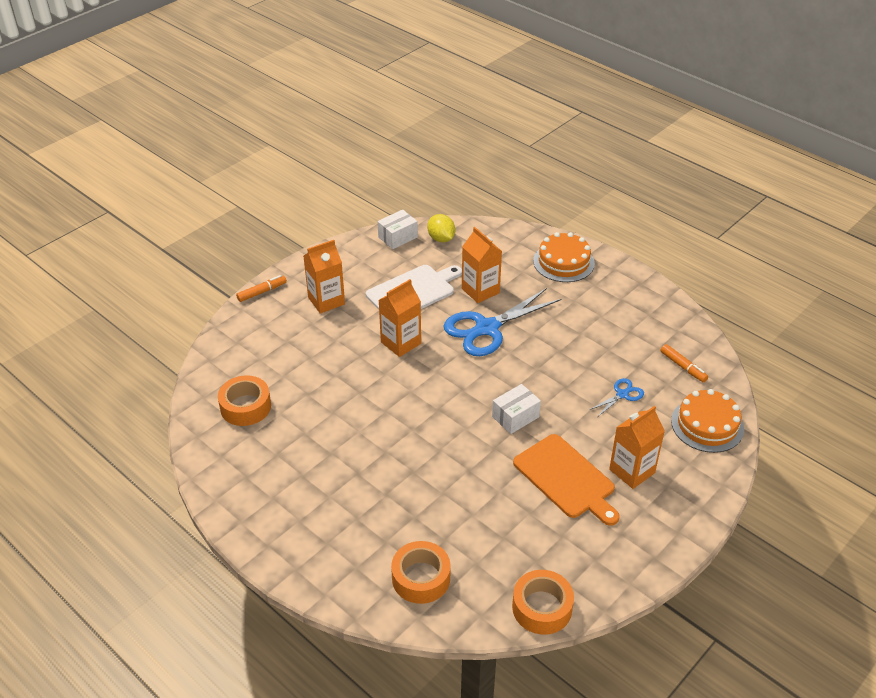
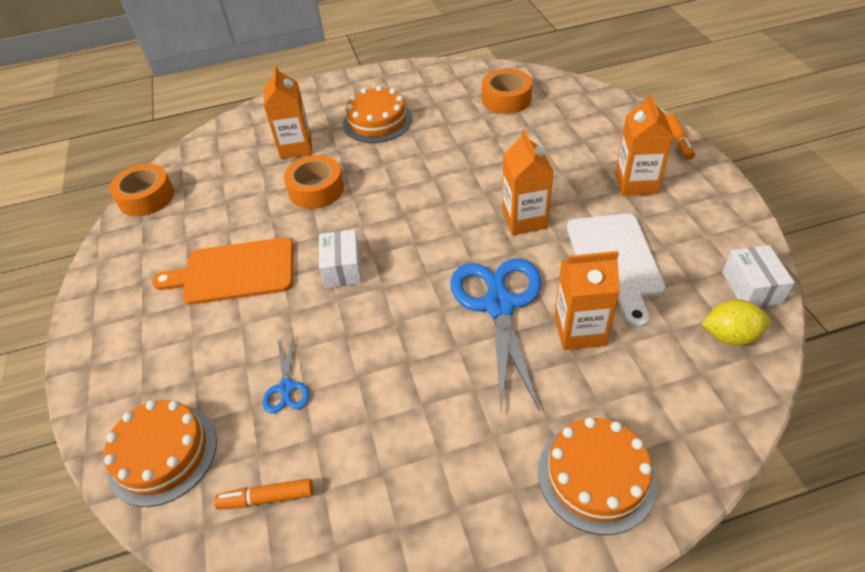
camera: 125 degrees right, 5 degrees up
orange tape [391,541,451,604] -> orange tape moved to [284,155,344,209]
orange carton [609,406,665,489] -> orange carton moved to [264,65,312,159]
none -> orange cake [343,86,413,143]

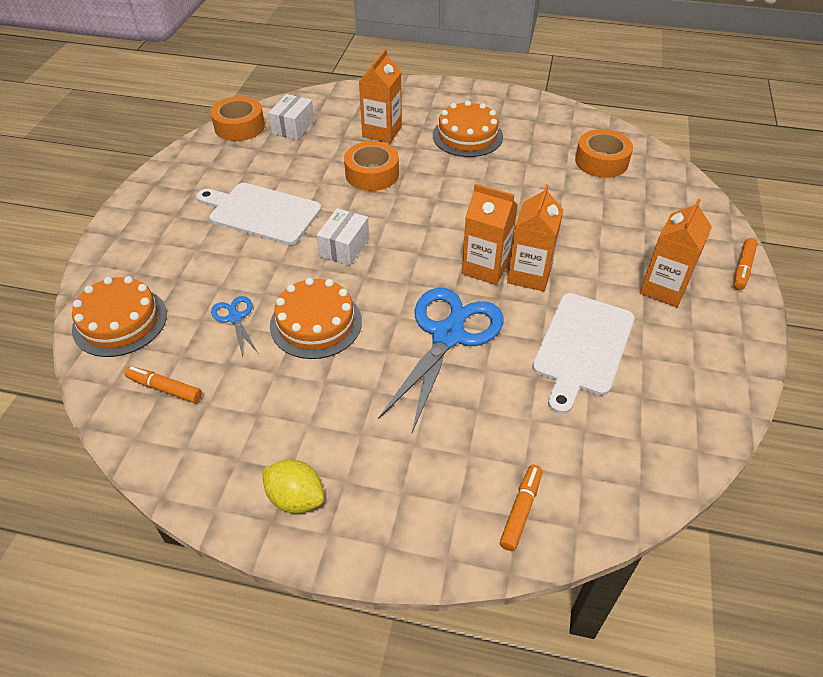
camera: 25 degrees right, 0 degrees up
orange cutting board [152,237,294,305] -> white cutting board [196,183,322,245]
blue scissors [263,336,309,414] -> blue scissors turned 135 degrees clockwise [211,296,258,357]
orange cake [538,417,657,535] -> orange cake moved to [270,278,362,359]
orange carton [554,251,620,350] -> orange carton moved to [462,184,518,285]
yellow lemon [702,299,771,346] -> yellow lemon moved to [262,460,324,513]
white box [722,245,795,307] -> white box moved to [268,94,314,140]
none -> orange marker [500,465,542,551]

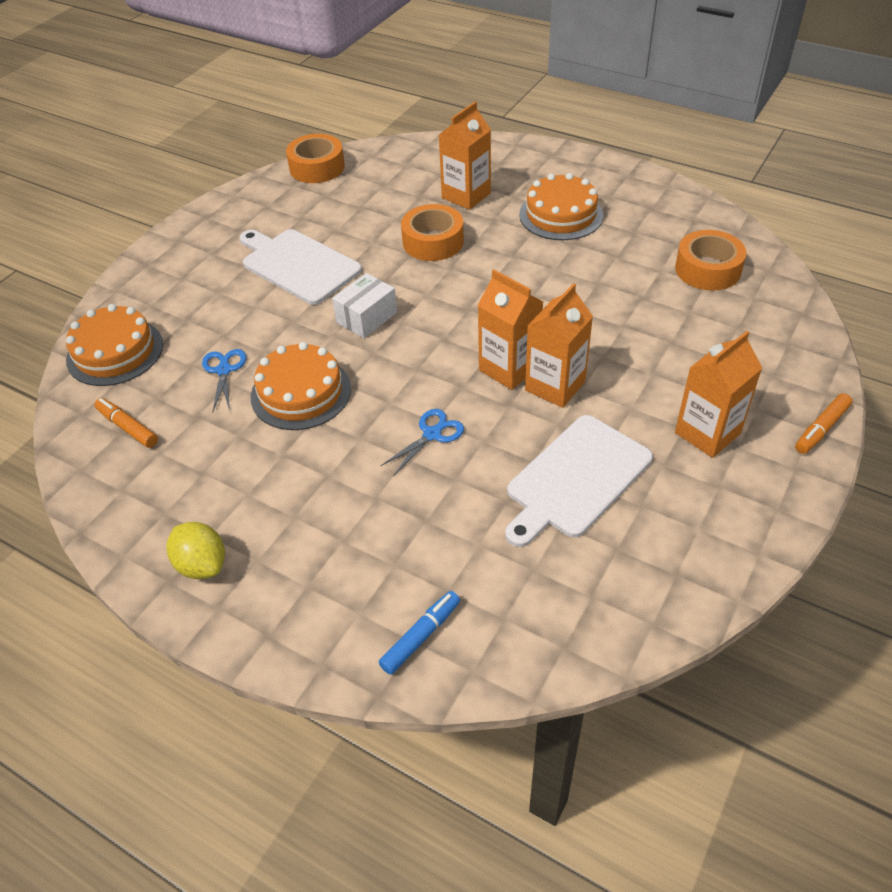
camera: 20 degrees right, 0 degrees up
white box [268,94,314,140] -> none
blue scissors [378,288,503,432] -> blue scissors [381,409,464,476], size x0.46
orange marker [500,465,542,551] -> blue marker [379,591,460,675]

